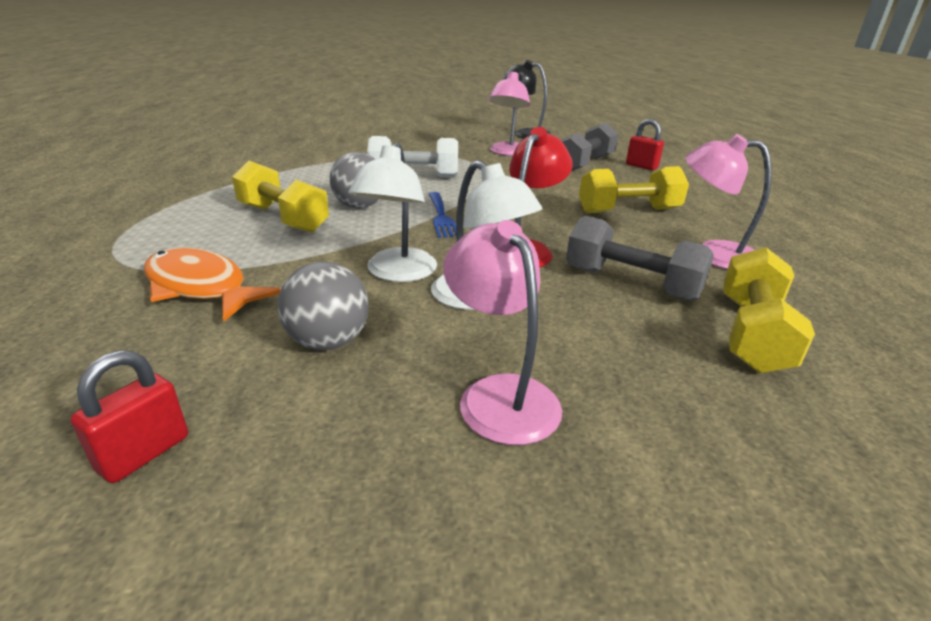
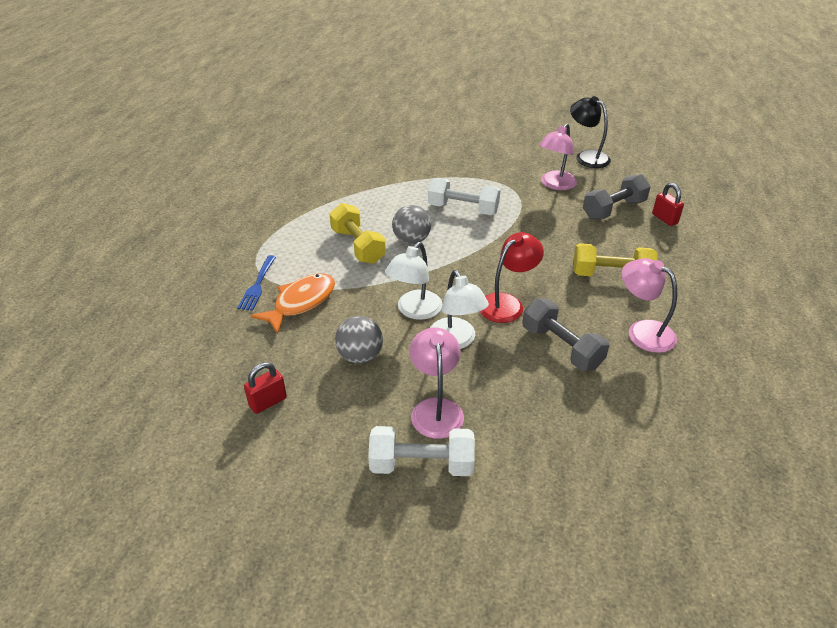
camera: 20 degrees right, 10 degrees up
orange fish [144,247,281,322] -> orange fish turned 75 degrees clockwise [250,273,335,334]
blue fork [429,192,456,238] -> blue fork moved to [238,255,276,311]
yellow dumbbell [723,247,815,373] -> none
none -> white dumbbell [368,426,475,476]

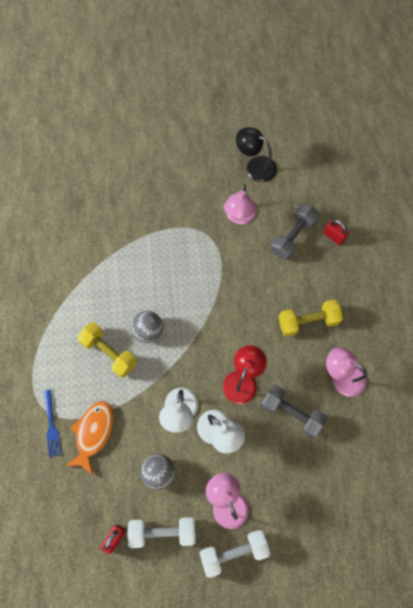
camera: 20 degrees left, 30 degrees up
white dumbbell [428,178,500,215] -> white dumbbell moved to [128,517,196,548]

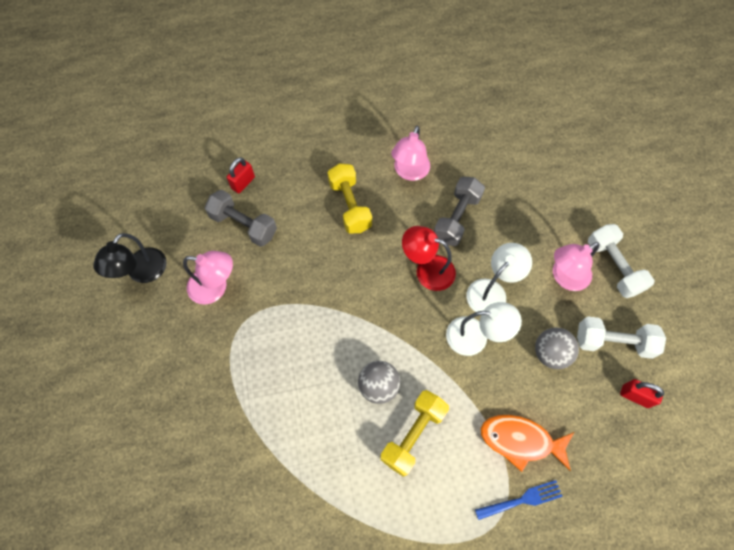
camera: 95 degrees left, 5 degrees down
white dumbbell [128,517,196,548] -> white dumbbell turned 75 degrees counterclockwise [577,317,666,359]

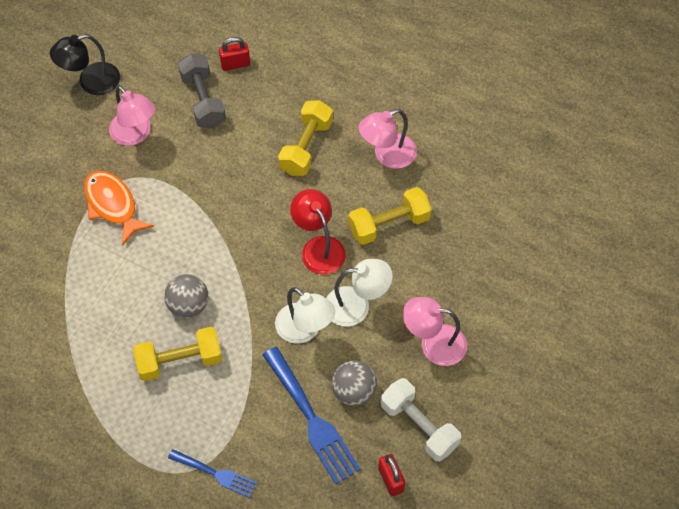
camera: 40 degrees right, 5 degrees down
grey dumbbell [434,177,485,246] -> yellow dumbbell [348,187,431,245]
orange fish [481,415,574,472] -> orange fish moved to [84,171,154,246]
white dumbbell [588,224,654,298] -> none
none -> blue fork [263,347,361,484]

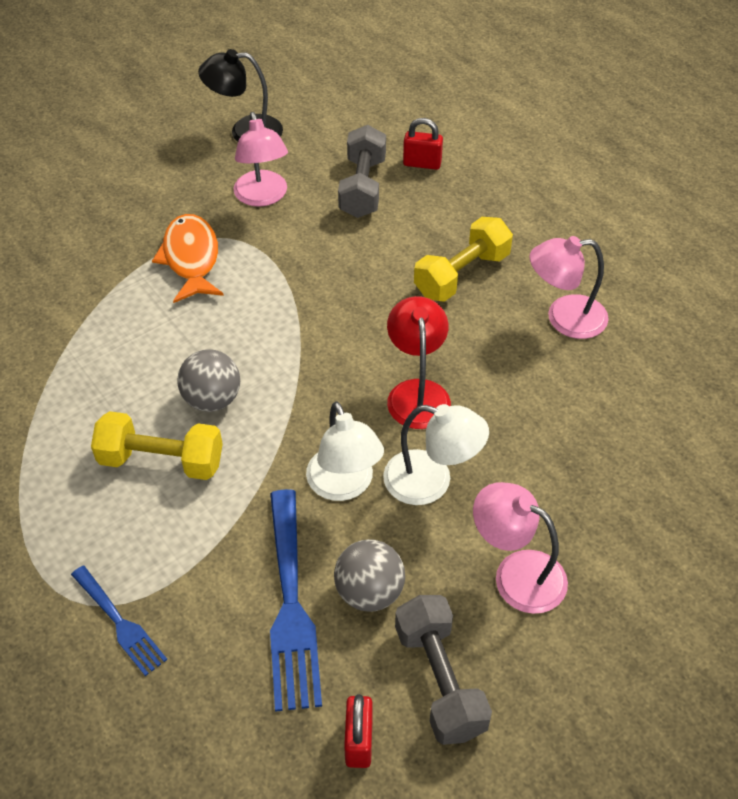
camera: 25 degrees right, 10 degrees down
yellow dumbbell [348,187,431,245] -> none
white dumbbell [380,378,461,462] -> grey dumbbell [395,595,492,745]

